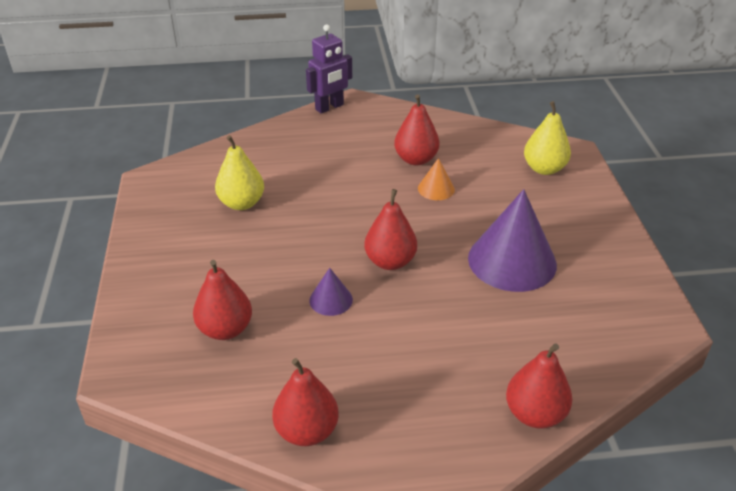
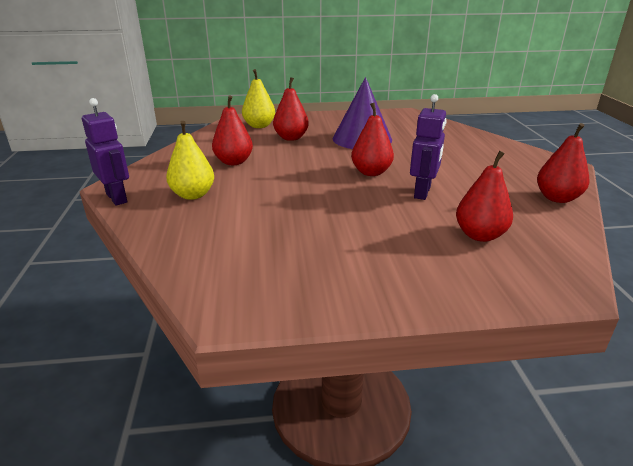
camera: 90 degrees left, 10 degrees down
yellow pear [215,135,264,210] -> yellow pear moved to [166,121,214,200]
purple cone [309,268,353,316] -> purple robot [410,94,447,200]
orange cone [418,158,455,200] -> none
red pear [506,343,572,428] -> red pear moved to [273,77,309,141]

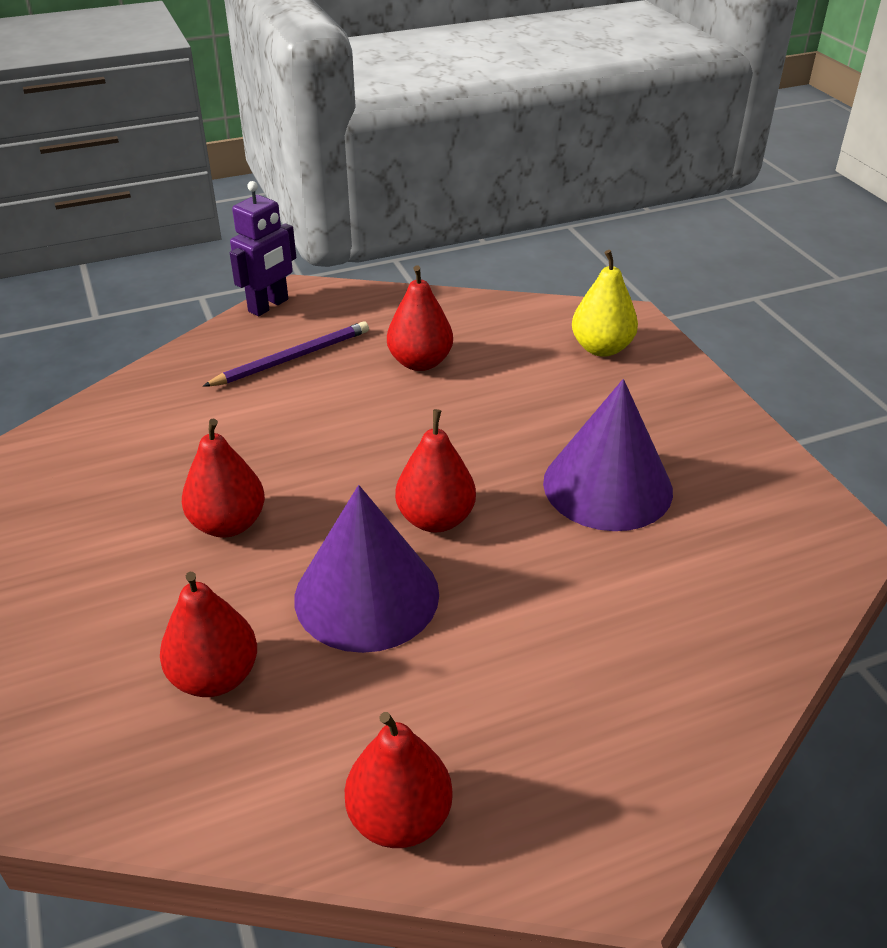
camera: 75 degrees right, 10 degrees up
yellow pear [166,121,214,200] -> purple pencil [203,321,369,387]
red pear [273,77,309,141] -> red pear moved to [182,419,265,538]
purple robot [410,94,447,200] -> purple cone [294,485,439,653]

